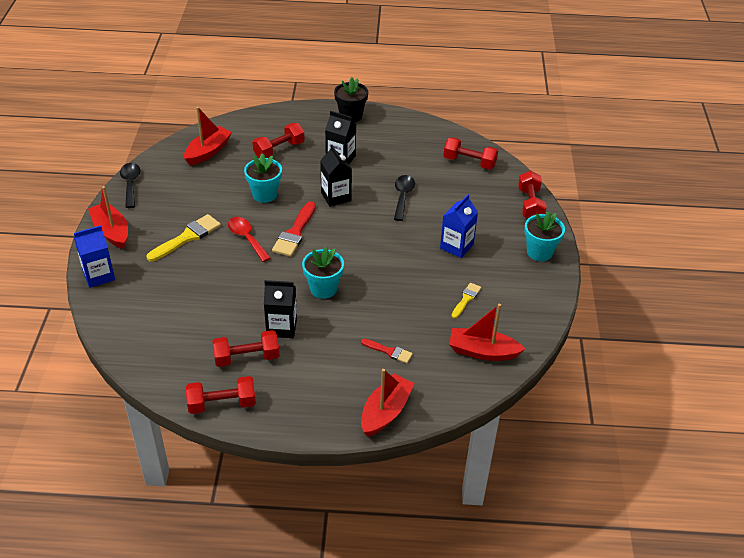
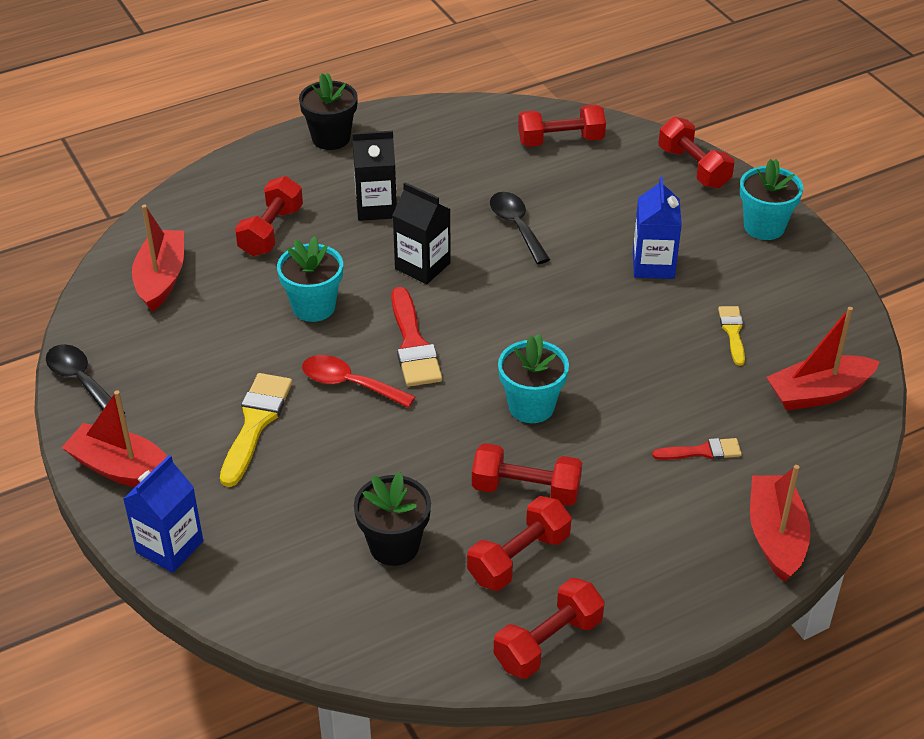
camera: 30 degrees left, 0 degrees up
black carton [264,280,297,338] -> red dumbbell [472,443,582,506]
none -> black flower pot [354,472,431,566]

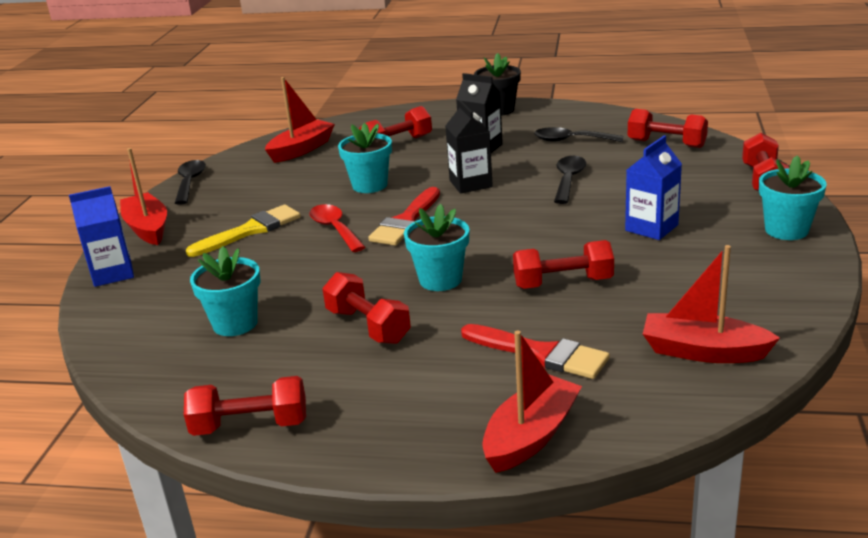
camera: 40 degrees right, 15 degrees down
black flower pot [354,472,431,566] -> turquoise flower pot [190,246,260,336]
red dumbbell [467,496,572,591] -> red dumbbell moved to [513,240,614,289]
red brush [652,438,742,460] -> red brush [461,324,610,379], size x1.71
yellow brush [718,306,745,366] -> none
none -> black spoon [534,127,624,142]

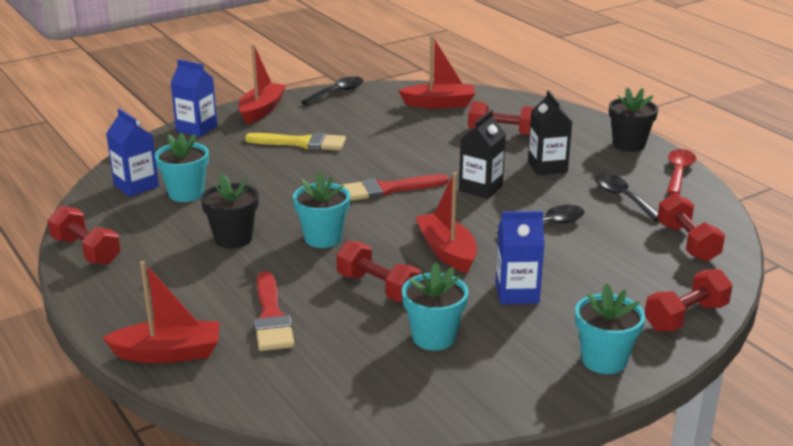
camera: 45 degrees right, 0 degrees up
red spoon [309,204,365,252] -> red spoon moved to [667,149,696,195]
red dumbbell [323,272,411,344] -> black flower pot [201,174,259,249]
turquoise flower pot [338,123,392,193] -> turquoise flower pot moved to [402,262,468,351]
red boat [643,245,780,363] -> red boat moved to [415,172,477,273]
none -> blue carton [106,109,159,197]

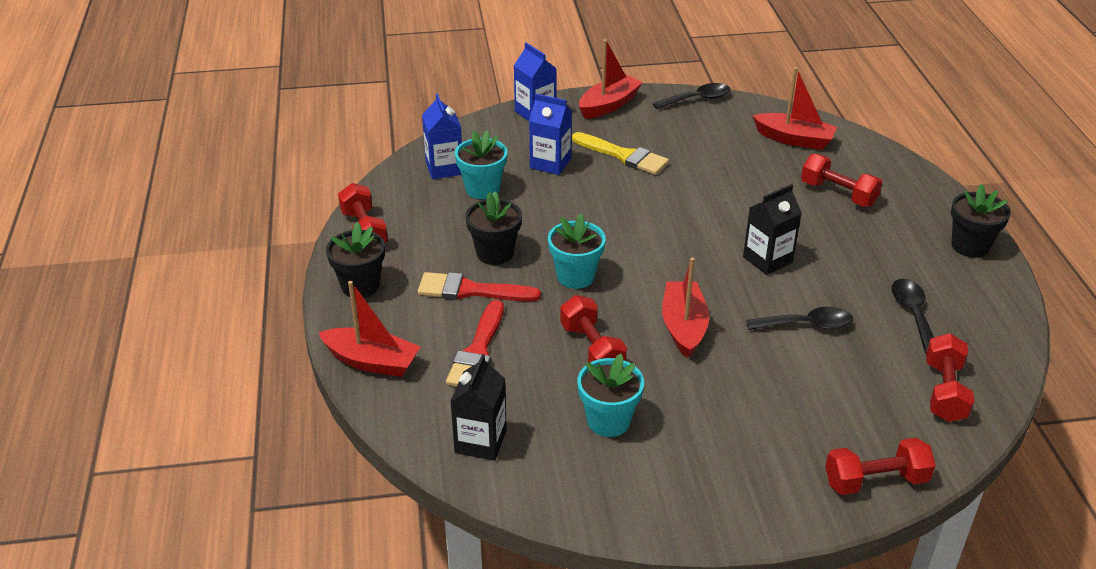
camera: 25 degrees right, 10 degrees up
red brush [341,174,449,201] -> red brush moved to [418,272,541,301]
blue carton [495,211,544,304] -> blue carton moved to [529,94,572,175]
black carton [528,90,572,175] -> black carton moved to [450,354,507,461]
turquoise flower pot [575,283,645,374] -> none
red spoon [667,149,696,195] -> none
none -> black flower pot [326,222,385,298]

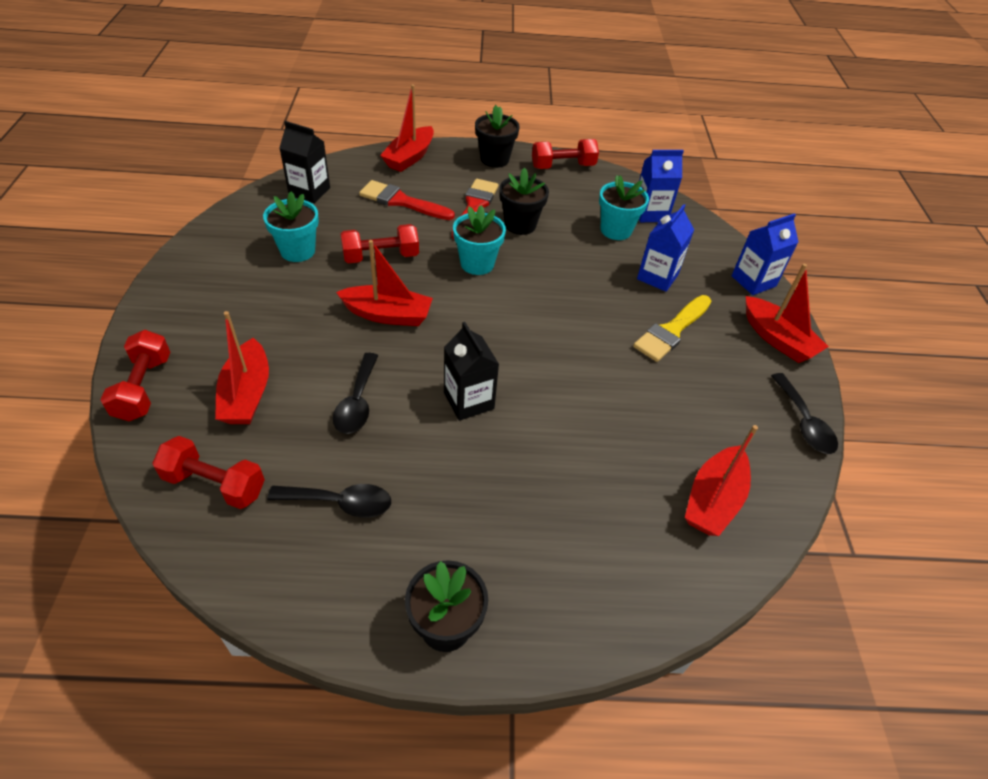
camera: 95 degrees right, 10 degrees up
red dumbbell [801,154,882,207] -> none
none -> red boat [215,311,269,424]

